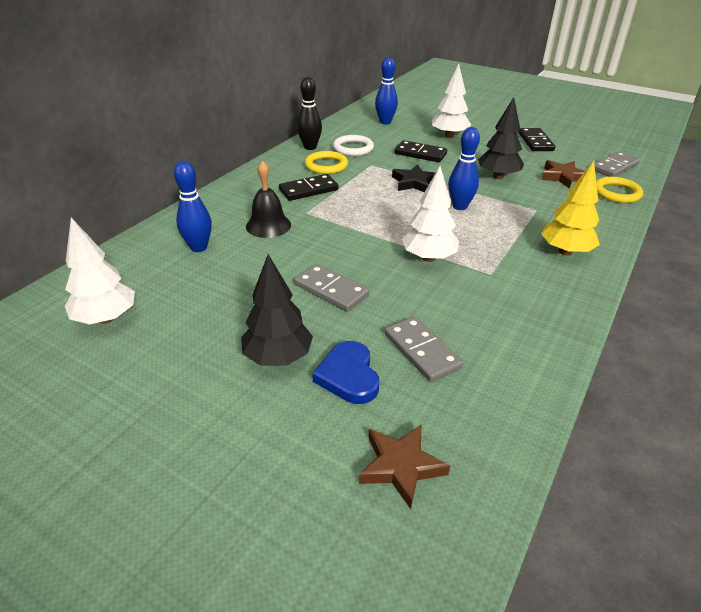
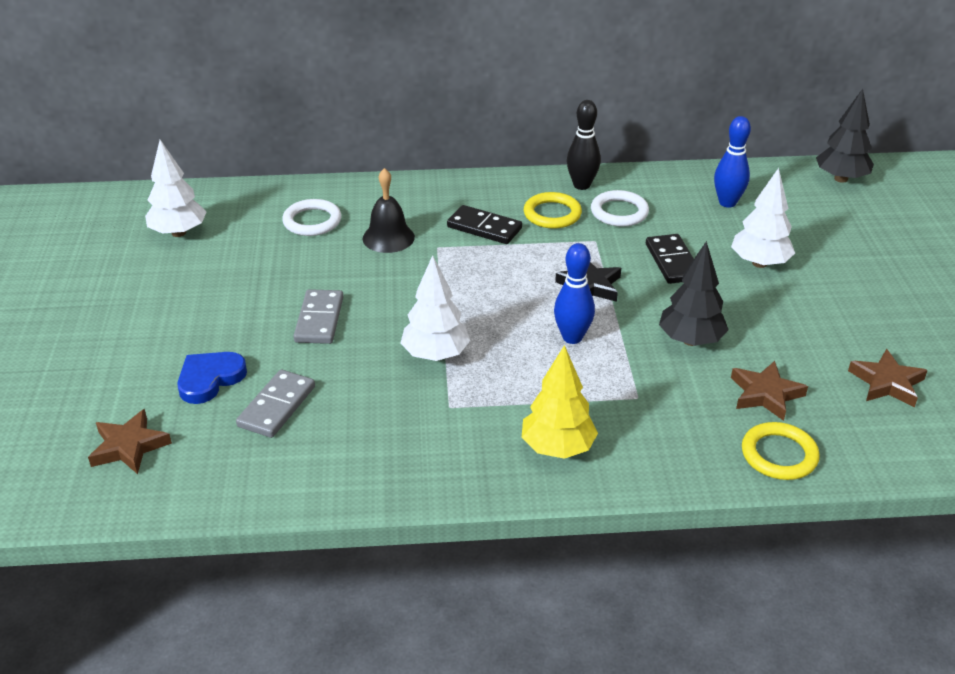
camera: 55 degrees right, 0 degrees up
blue bowling pin [174,161,212,252] -> white ring [282,199,342,236]
black tree [241,254,313,366] -> black tree moved to [816,89,874,183]
black domino [519,128,555,151] -> none
grey domino [594,151,640,177] -> none
none -> brown star [848,349,928,407]

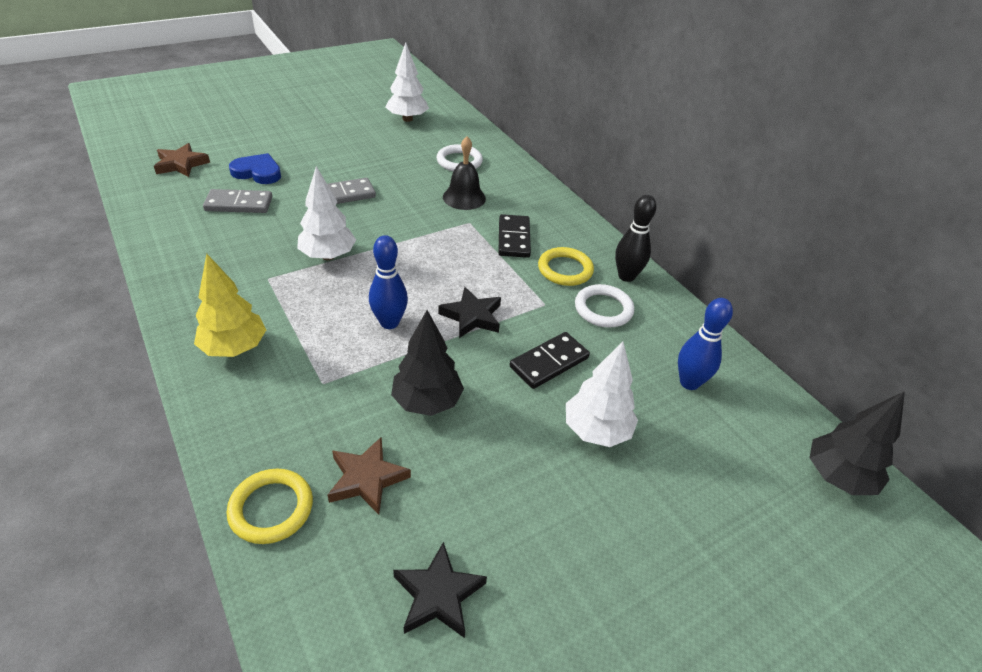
camera: 60 degrees right, 5 degrees up
brown star [848,349,928,407] -> black star [393,542,487,638]

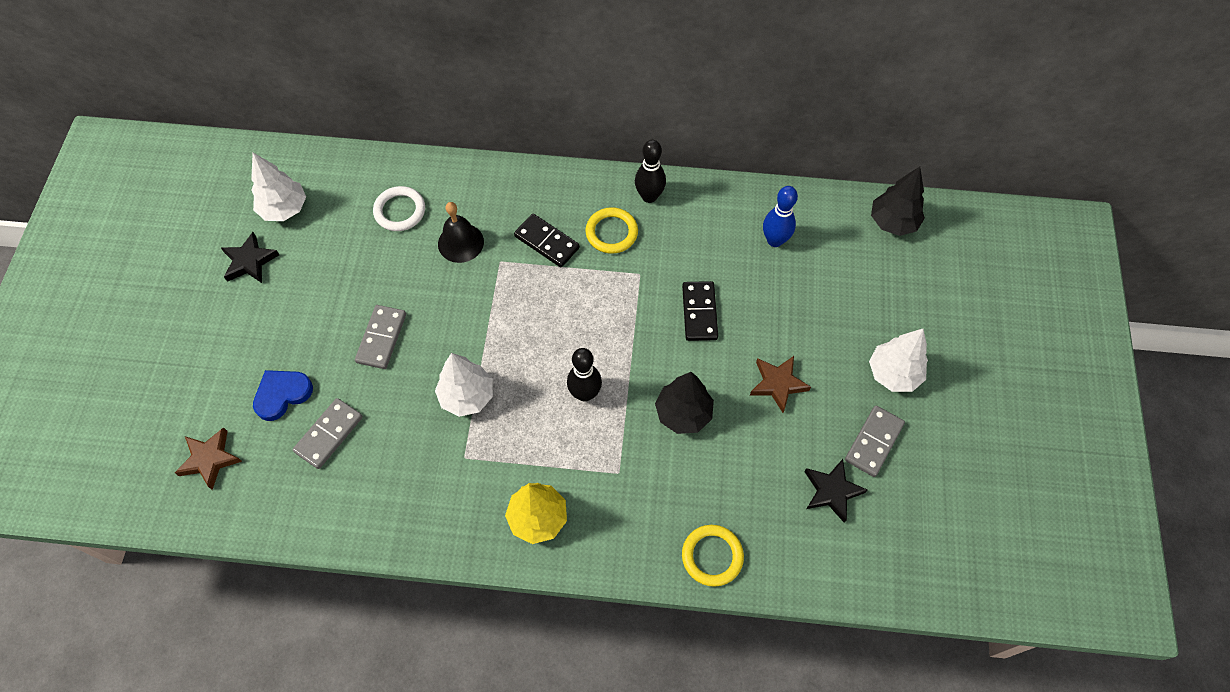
camera: 50 degrees left, 20 degrees up
brown star [328,437,411,515] -> brown star moved to [750,356,811,413]
blue bowling pin [369,235,408,329] -> black bowling pin [567,348,602,402]
black star [438,287,501,338] -> black star moved to [221,232,279,283]
white tree [566,341,638,447] -> white tree moved to [869,329,928,392]
white ring [575,284,634,328] -> none
none -> grey domino [845,406,905,477]

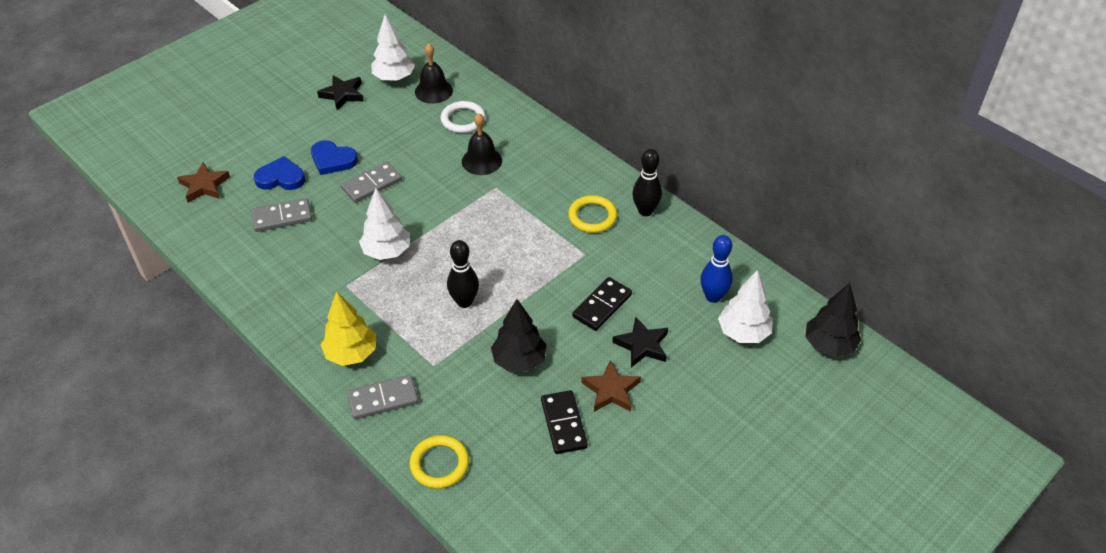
camera: 40 degrees right, 15 degrees down
black domino [514,214,580,267] -> black domino moved to [541,390,588,454]
black star [804,459,867,523] -> black star moved to [612,316,668,367]
grey domino [845,406,905,477] -> grey domino moved to [347,375,418,419]
white tree [869,329,928,392] -> white tree moved to [718,270,773,343]
none -> blue heart [311,140,358,175]
none -> black bell [415,43,453,104]

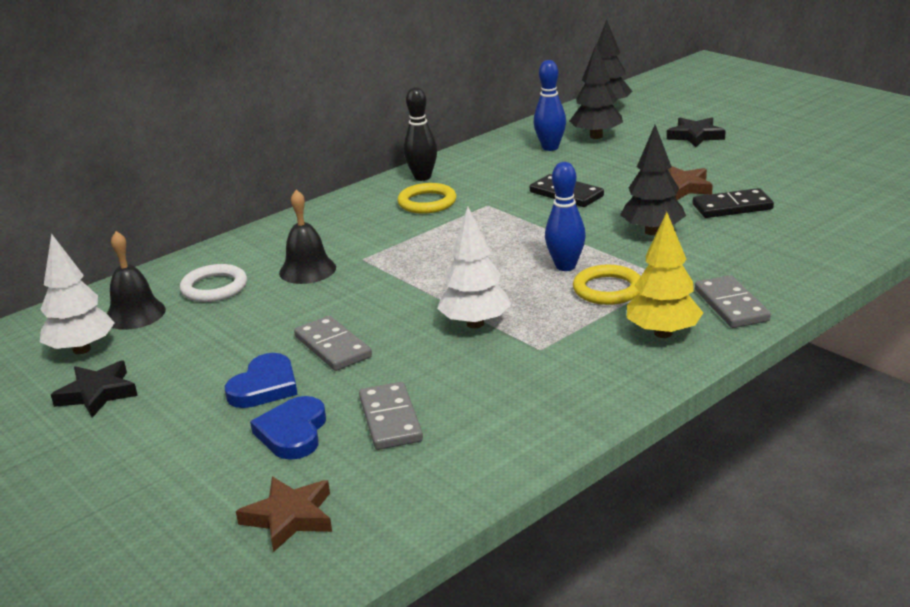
camera: 85 degrees left, 20 degrees down
yellow ring [410,435,469,488] -> yellow ring moved to [573,265,641,305]
black bowling pin [447,240,479,308] -> blue bowling pin [545,162,586,271]
black star [612,316,668,367] -> black star moved to [667,117,726,147]
white tree [718,270,773,343] -> black tree [569,44,623,139]

